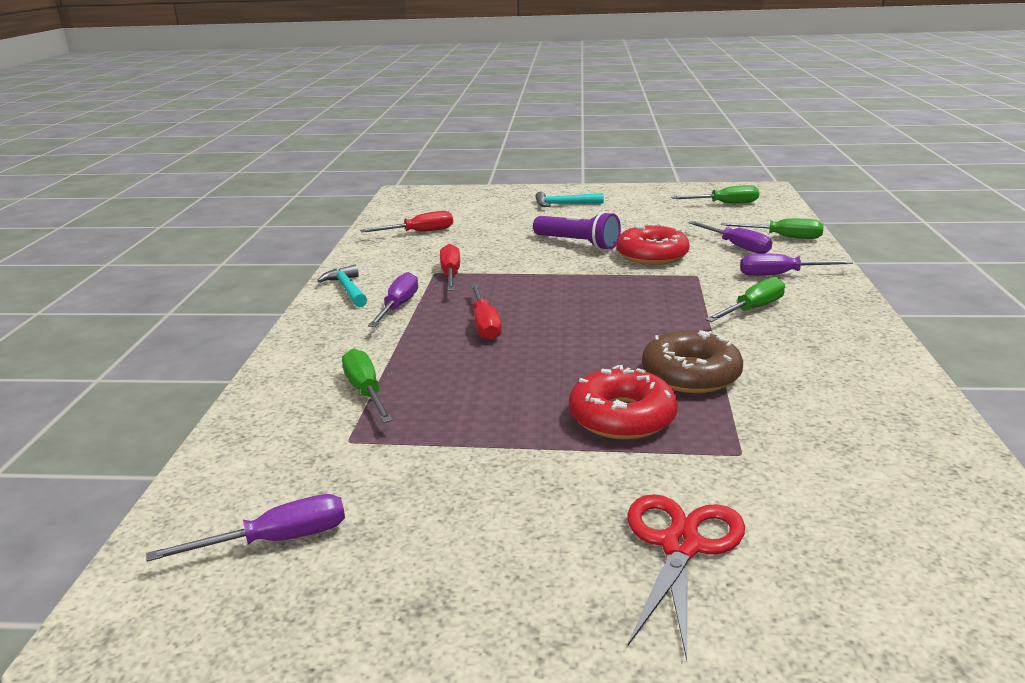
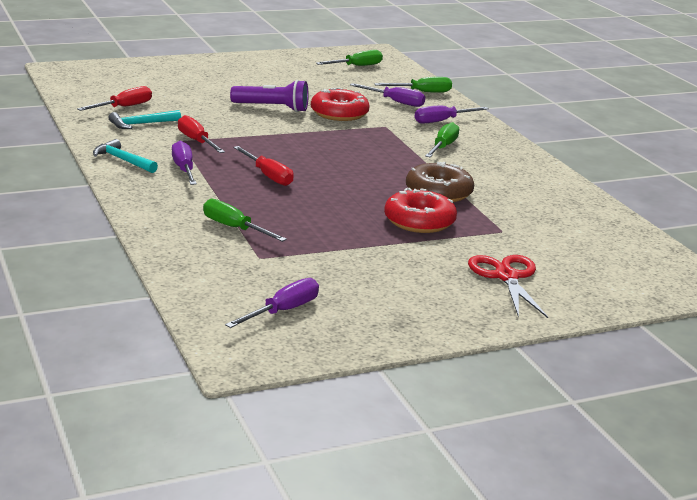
camera: 30 degrees left, 0 degrees up
turquoise hammer [536,191,604,207] -> turquoise hammer moved to [108,110,181,129]

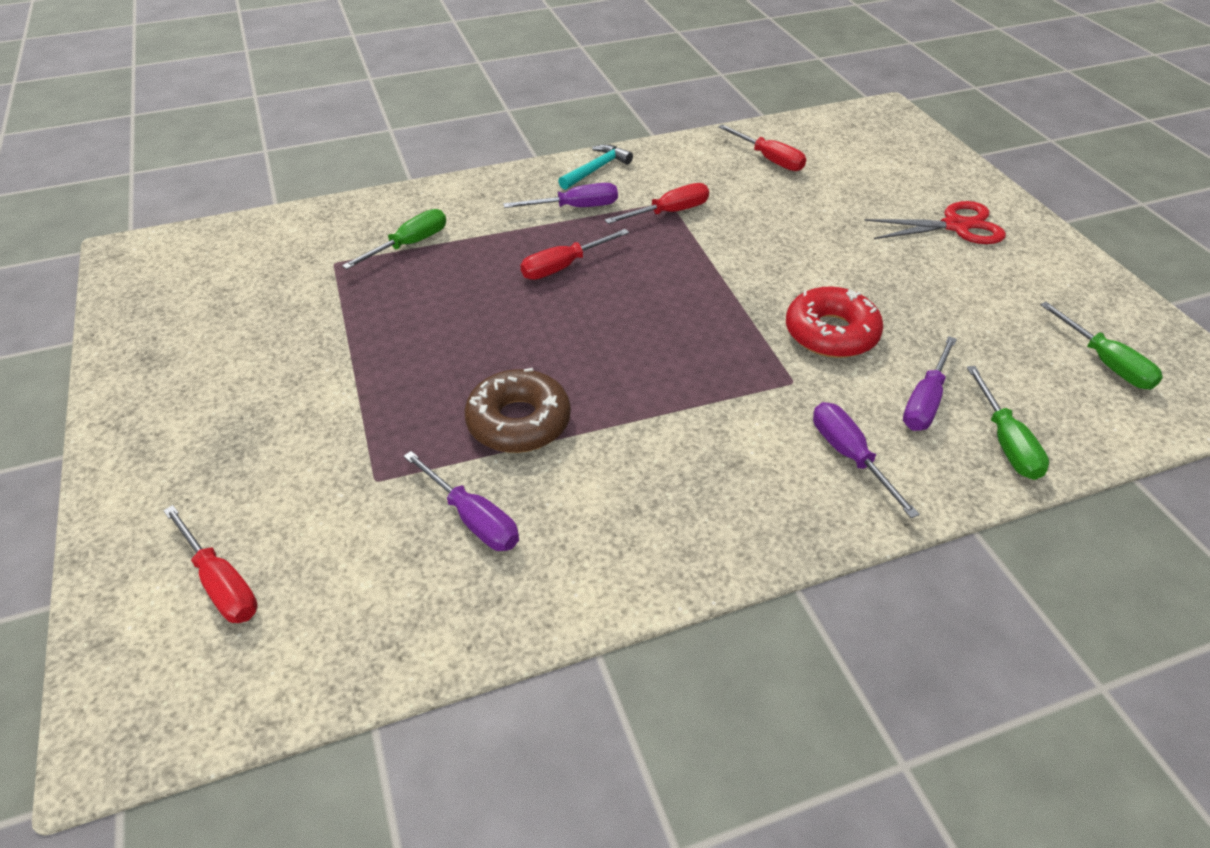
camera: 95 degrees right, 20 degrees up
turquoise hammer [108,110,181,129] -> none
purple screwdriver [225,278,319,328] -> purple screwdriver moved to [403,451,519,551]
purple flashlight [230,80,309,112] -> none
red donut [384,188,457,233] -> none
green screwdriver [425,122,459,157] -> none
red scissors [468,255,548,318] -> red scissors moved to [864,201,1006,244]
none -> red screwdriver [163,505,258,623]

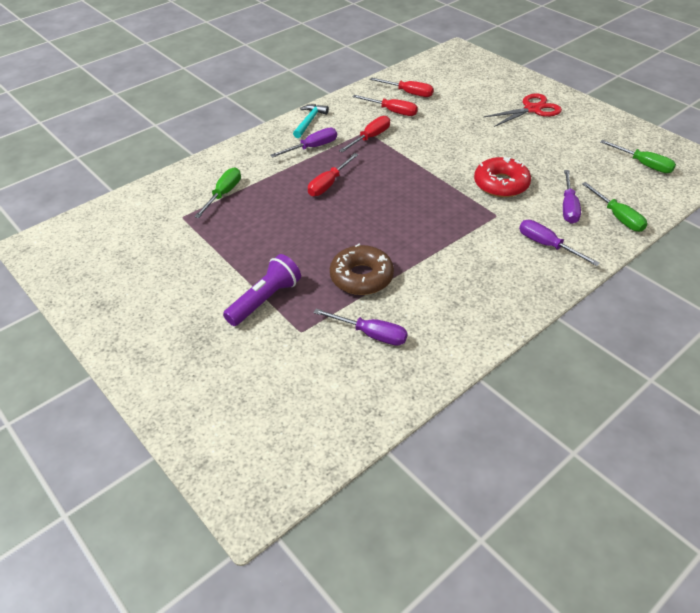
camera: 20 degrees left, 0 degrees up
red screwdriver [163,505,258,623] -> red screwdriver moved to [353,95,418,116]
none -> purple flashlight [223,254,301,326]

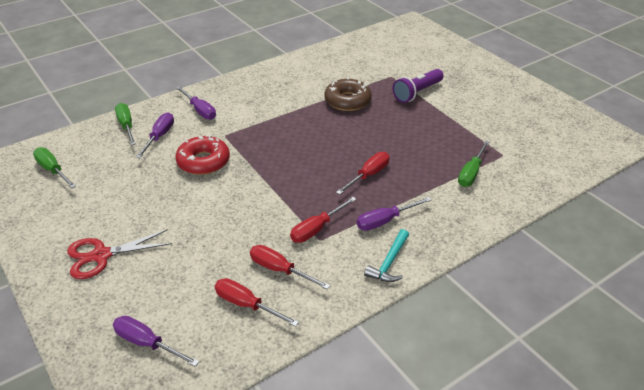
camera: 175 degrees left, 5 degrees down
purple screwdriver [313,309,408,346] -> purple screwdriver moved to [113,316,199,367]

